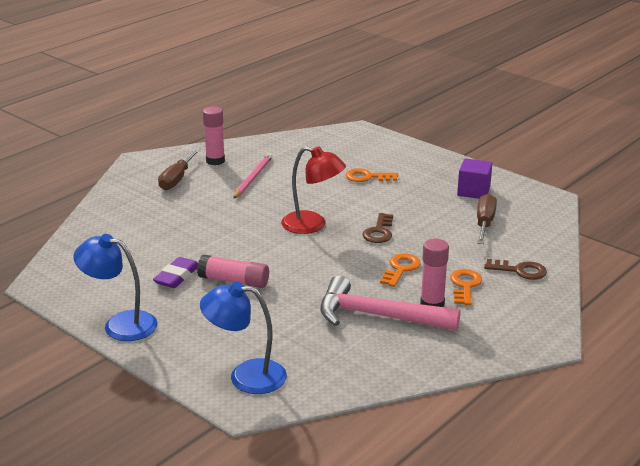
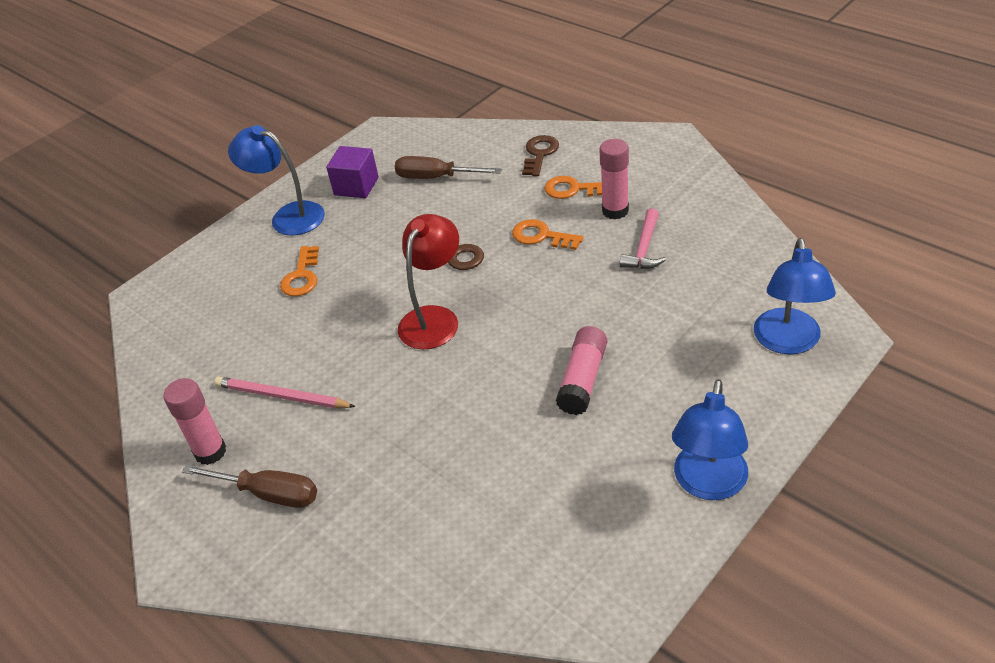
camera: 85 degrees left, 15 degrees up
purple eraser [153,257,198,288] -> none
pink hammer [320,275,460,331] -> pink hammer [620,208,666,269], size x0.53
none -> blue lamp [228,125,325,236]

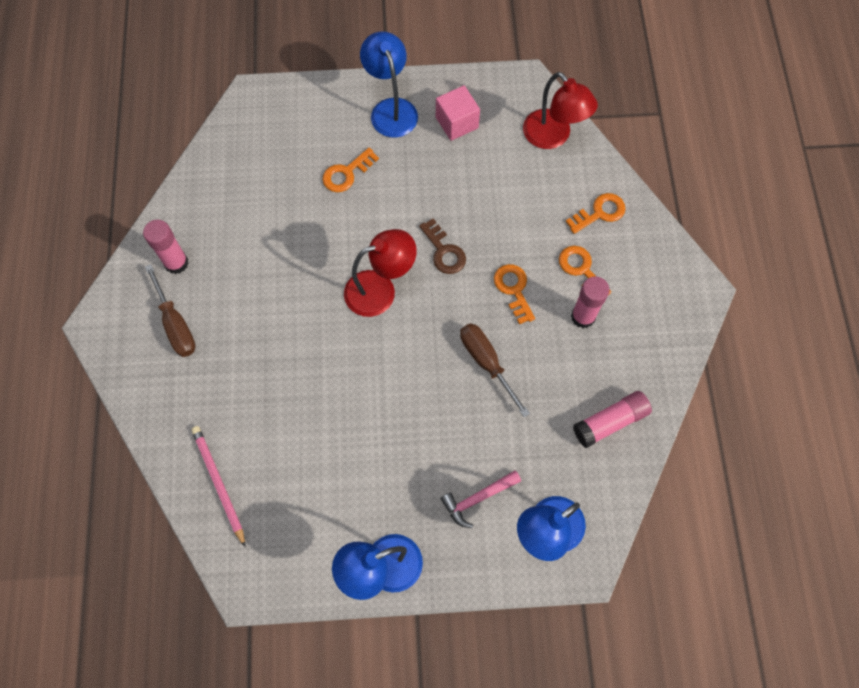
camera: 40 degrees right, 25 degrees up
pink pencil [214,377,356,409] -> pink pencil moved to [191,426,245,547]
purple cube [326,146,379,198] -> pink cube [436,85,480,141]
brown screwdriver [395,156,502,179] -> brown screwdriver moved to [460,323,530,417]
brown key [522,135,559,176] -> orange key [566,193,626,234]
pink glue stick [556,326,607,415] -> pink glue stick moved to [573,391,652,448]
pink hammer [620,208,666,269] -> pink hammer moved to [440,470,521,528]
none -> red lamp [523,72,598,149]

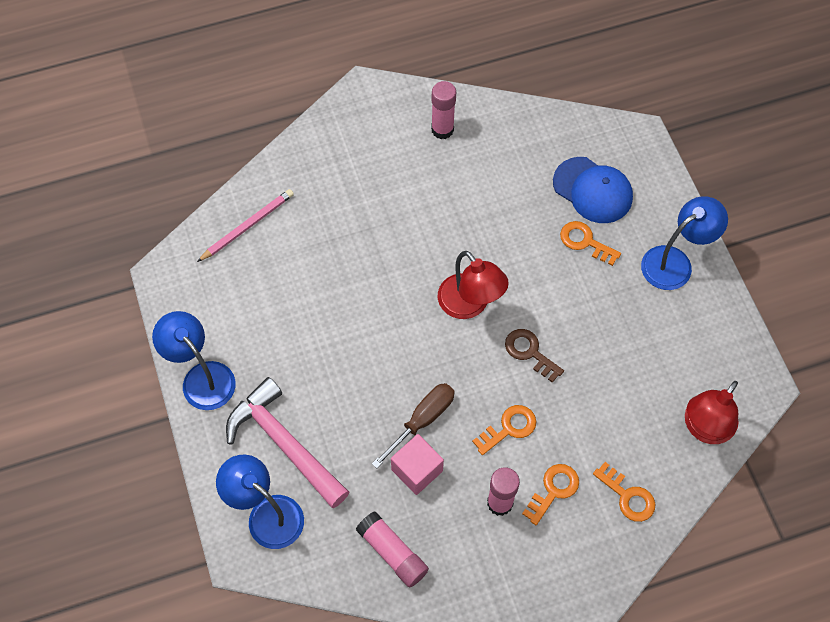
camera: 75 degrees right, 5 degrees down
brown screwdriver [145,264,196,357] -> none
brown key [419,219,466,274] -> brown key turned 90 degrees clockwise [505,329,564,383]
pink cube [436,85,480,141] -> pink cube moved to [391,434,444,495]
pink hammer [440,470,521,528] -> pink hammer [226,377,349,508], size x1.88
none -> blue cap [553,157,633,223]

